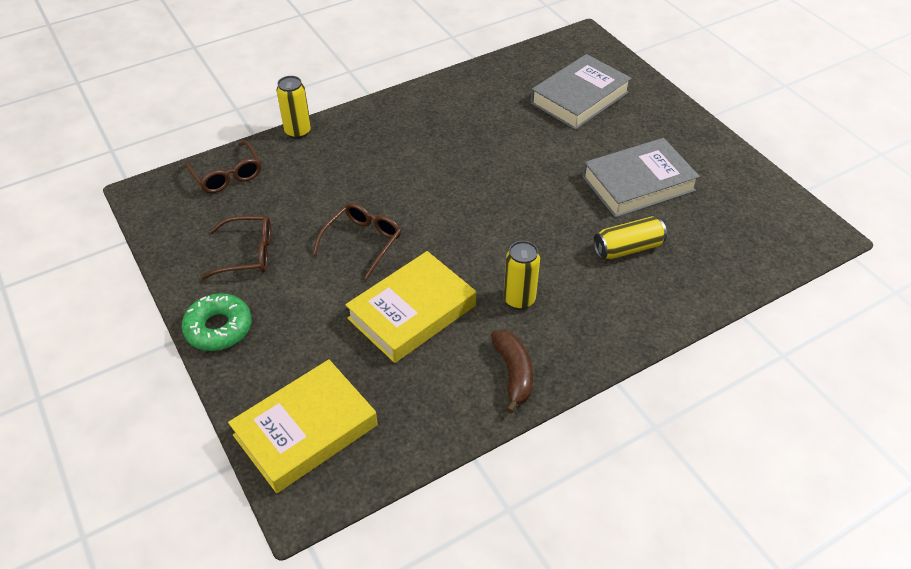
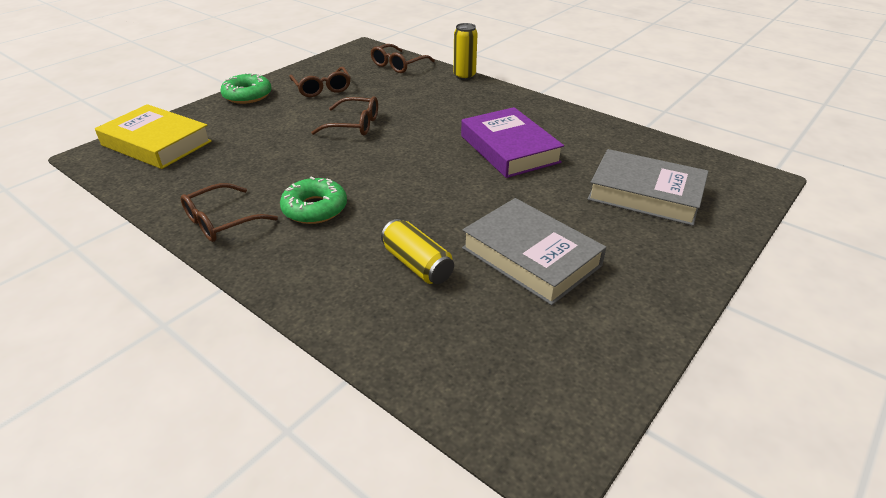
camera: 70 degrees right, 10 degrees down
yellow book [345,251,476,363] -> none
brown banana [491,330,533,414] -> brown glasses [181,183,278,242]
yellow can [504,241,540,310] -> green donut [280,177,347,224]
none -> purple book [461,107,564,178]

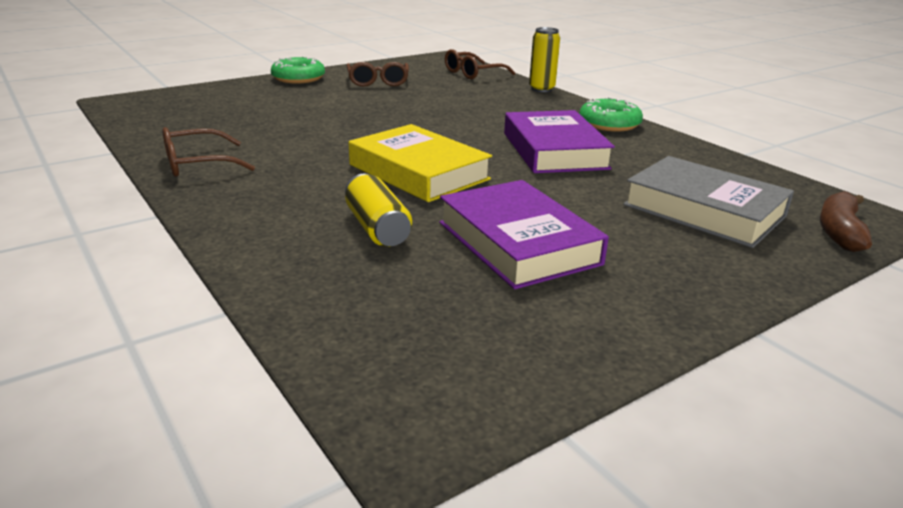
camera: 15 degrees right, 10 degrees down
yellow book [95,104,212,169] -> yellow book moved to [349,124,492,202]
green donut [280,177,347,224] -> green donut moved to [580,97,643,132]
brown glasses [311,96,378,135] -> none
grey book [462,198,606,305] -> purple book [439,180,609,289]
none -> brown banana [820,191,872,252]

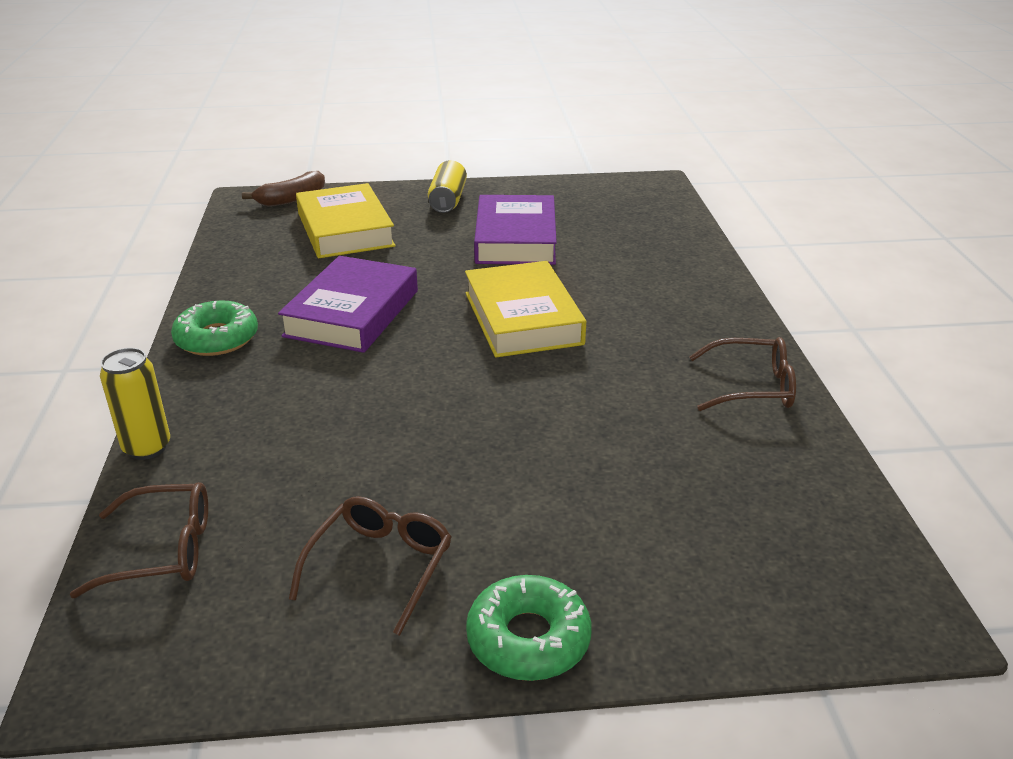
camera: 150 degrees left, 5 degrees up
yellow can [345,173,412,247] -> yellow can moved to [428,160,467,213]
grey book [623,156,794,248] -> yellow book [296,183,395,258]

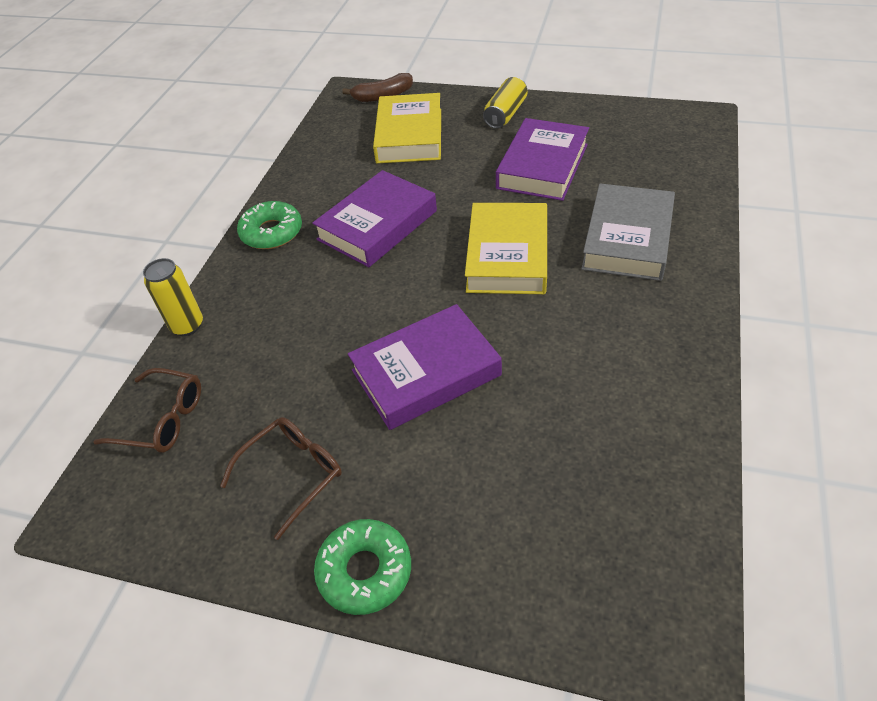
camera: 25 degrees right, 15 degrees up
brown glasses [689,337,796,411] -> none
none -> purple book [348,304,502,430]
none -> grey book [581,184,675,281]

